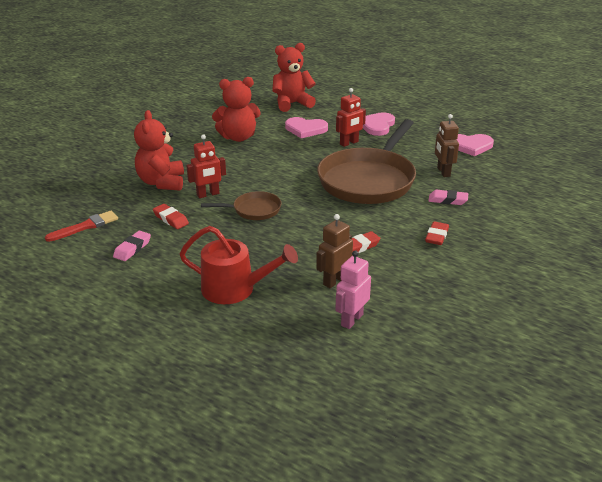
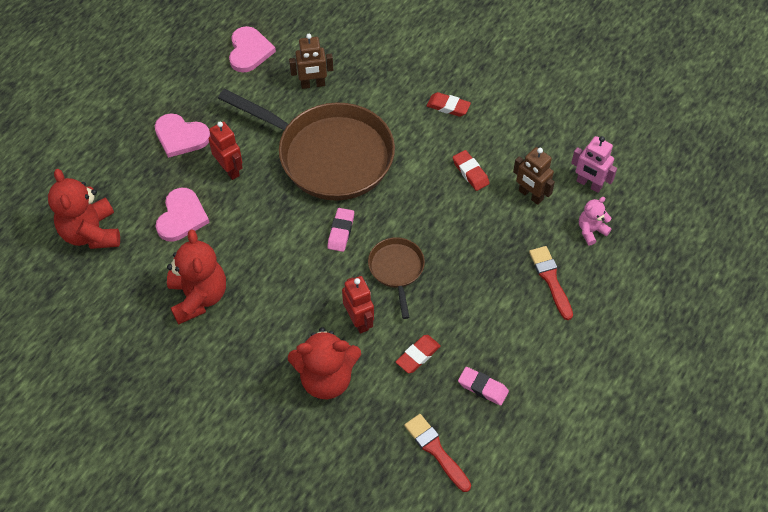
camera: 90 degrees left, 25 degrees up
red watering can [180,226,298,304] -> red brush [529,246,573,320]
pink eraser [429,190,468,205] -> pink eraser moved to [327,208,354,252]
none -> pink teddy bear [579,197,612,245]

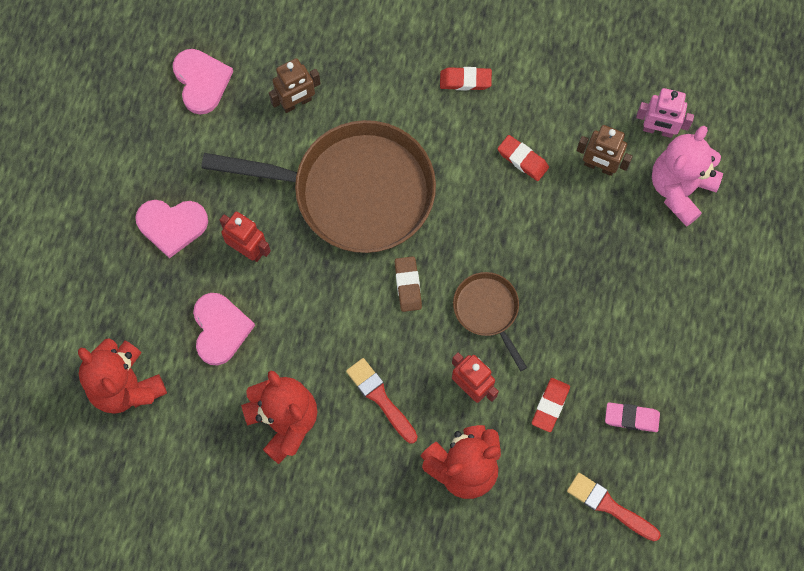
camera: 20 degrees left, 15 degrees up
pink eraser [327,208,354,252] -> brown eraser [395,256,422,312]
red brush [529,246,573,320] -> red brush moved to [346,358,418,444]
pink teddy bear [579,197,612,245] -> pink teddy bear [652,126,723,227], size x1.90

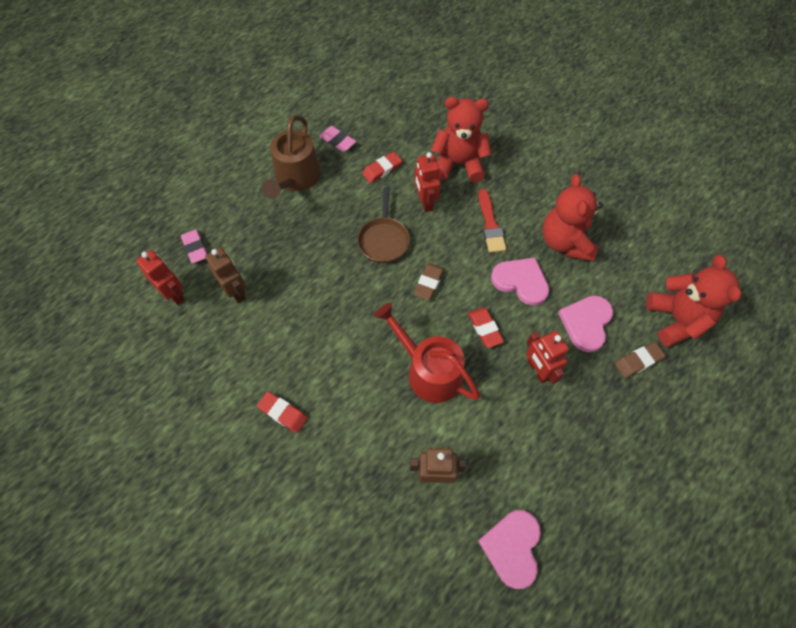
camera: 150 degrees left, 10 degrees down
pink heart [135,200,208,259] -> pink heart moved to [491,258,549,306]
brown pan [201,120,436,253] -> red watering can [374,303,480,403]
red eraser [498,135,549,181] -> red eraser moved to [468,307,504,348]
red brush [567,473,661,541] -> none
pink robot [636,88,694,138] -> red robot [136,250,185,305]
pink teddy bear [652,126,723,227] -> pink eraser [181,229,207,264]
none -> brown watering can [262,115,321,199]
none -> brown eraser [615,342,666,378]

